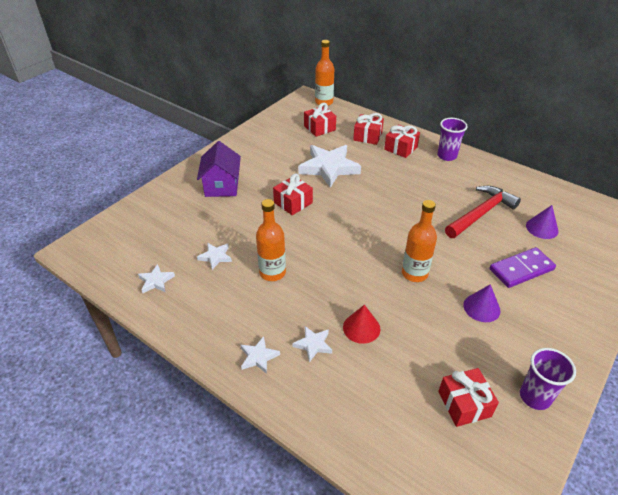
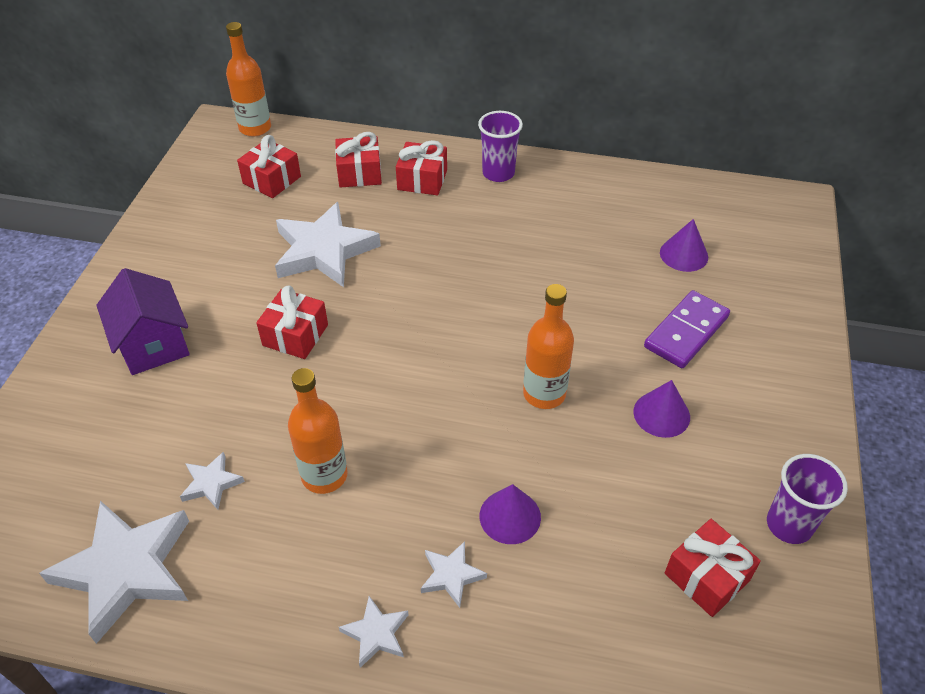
camera: 25 degrees left, 5 degrees up
white star [138,264,175,293] -> white star [39,501,189,644], size x2.15
red cone [343,305,380,344] -> purple cone [480,484,541,544]
red hammer [445,186,521,238] -> none

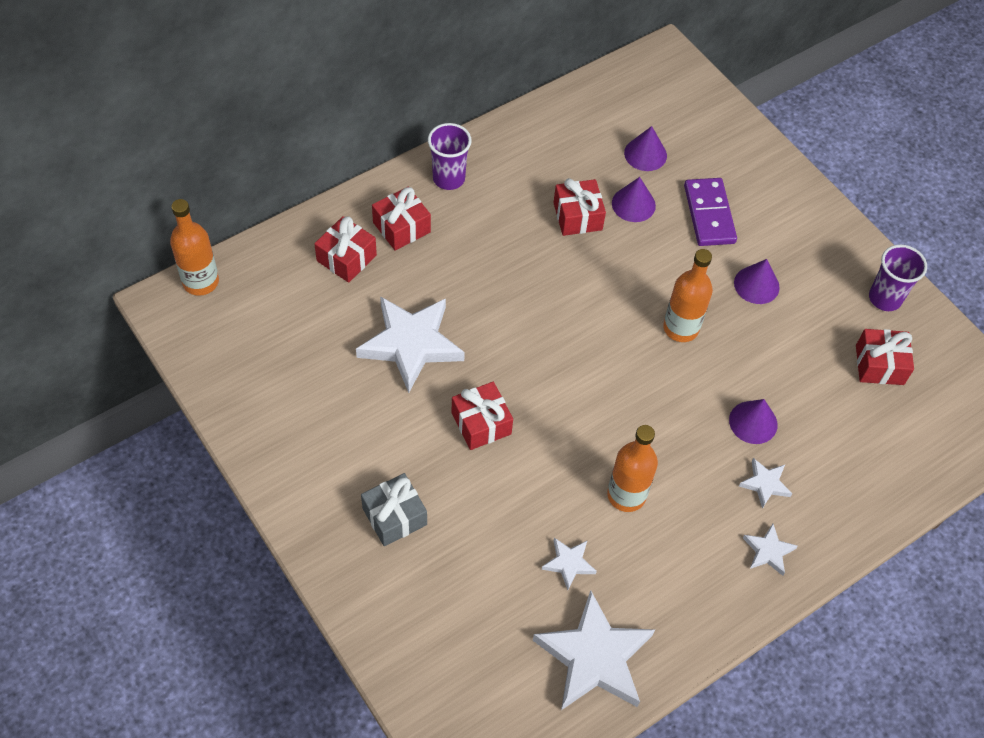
camera: 50 degrees left, 10 degrees up
purple house [96,268,190,375] -> grey gift [361,473,427,546]
red gift [237,135,301,198] -> red gift moved to [553,178,606,236]
none -> purple cone [612,177,656,222]

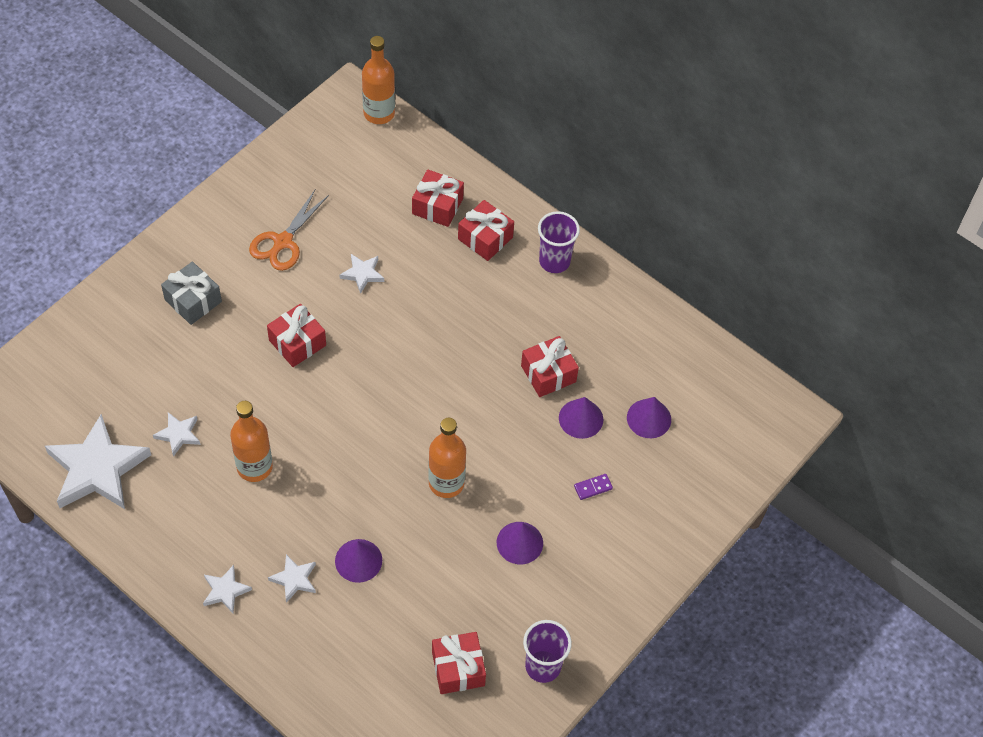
camera: 75 degrees right, 0 degrees up
white star [356,296,465,393] -> white star [340,254,384,294], size x0.46
purple domino [684,178,737,246] -> purple domino [574,474,613,500], size x0.44
none -> orange scissors [249,190,329,271]

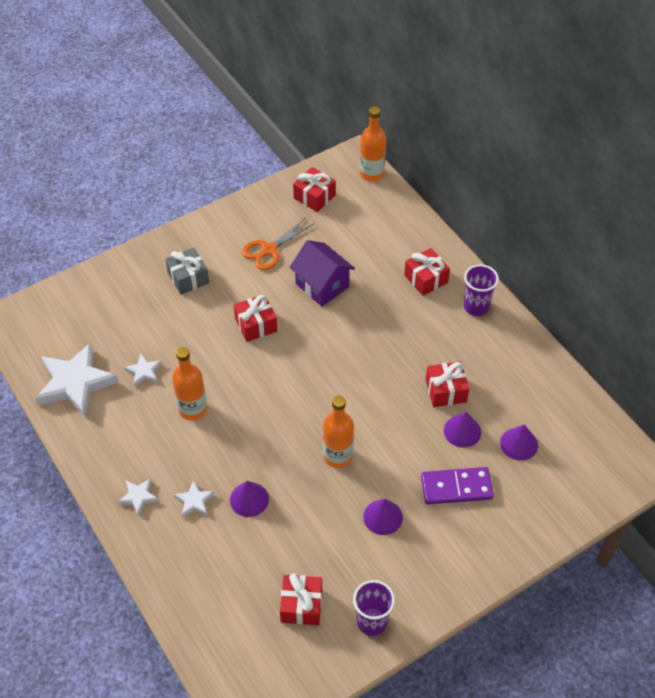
camera: 20 degrees right, 5 degrees down
white star [340,254,384,294] -> purple house [290,240,355,306]
red gift [412,170,464,227] -> red gift moved to [293,167,336,212]
purple domino [574,474,613,500] -> purple domino [421,467,494,505], size x2.28

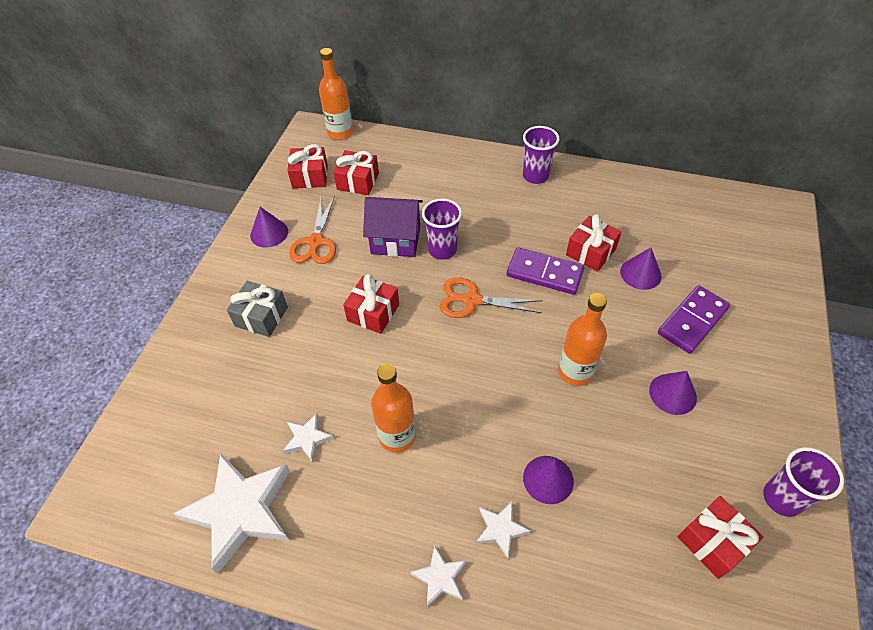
camera: 40 degrees left, 0 degrees up
red gift [404,248,450,296] -> red gift moved to [333,150,379,195]
purple cone [500,425,538,461] -> purple cone moved to [250,207,288,248]
none -> purple cup [422,199,462,260]
none -> orange scissors [440,277,543,318]
none -> purple domino [506,247,584,295]

